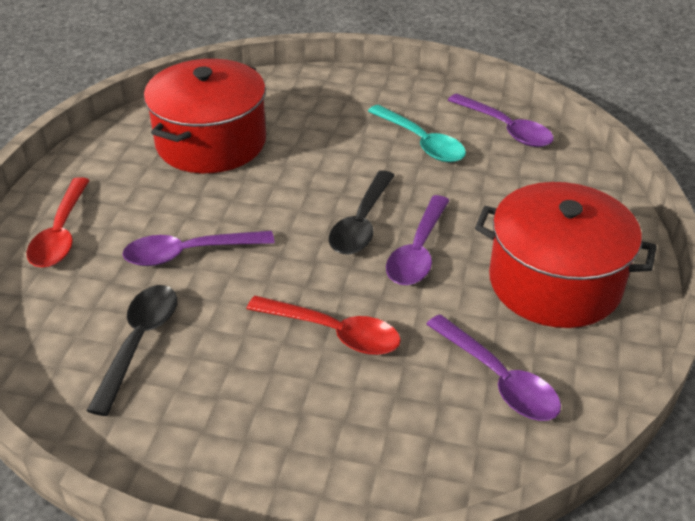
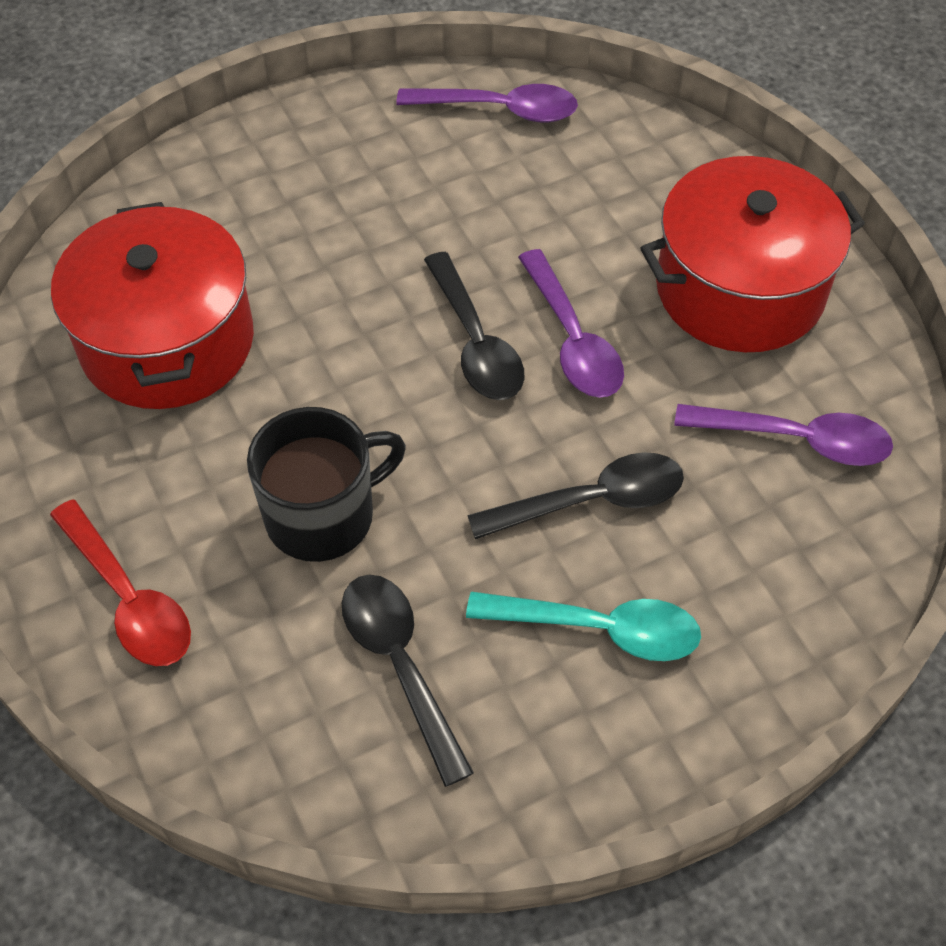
camera: 40 degrees left, 15 degrees up
purple spoon [122,231,274,266] -> black mug [247,407,406,562]
red spoon [247,296,401,355] -> black spoon [467,452,684,539]
turquoise spoon [368,105,466,162] -> turquoise spoon moved to [466,591,701,661]

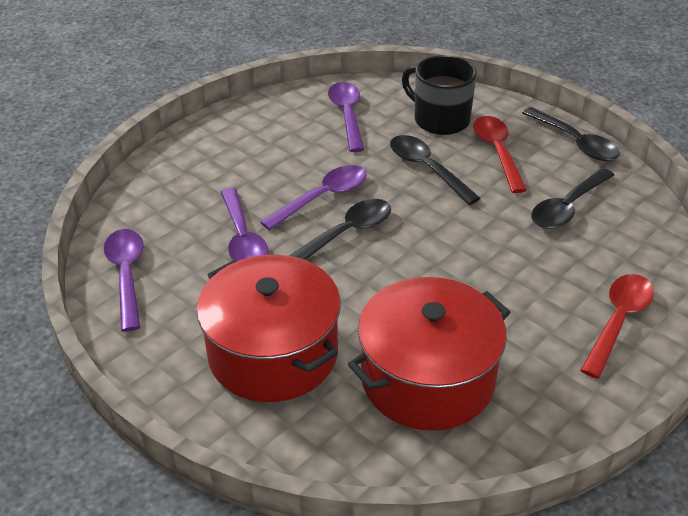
camera: 110 degrees left, 15 degrees down
black mug [247,407,406,562] -> black mug moved to [402,55,477,135]
turquoise spoon [466,591,701,661] -> red spoon [473,116,527,193]
red pot [641,156,865,352] -> red pot moved to [197,255,341,402]
none -> purple spoon [221,188,269,261]
none -> black spoon [522,107,620,161]

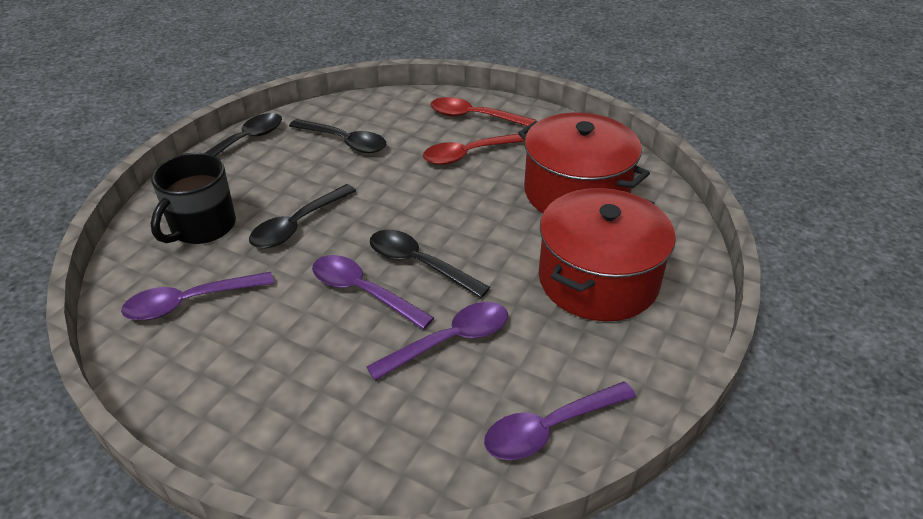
camera: 105 degrees left, 0 degrees up
red spoon [473,116,527,193] -> red spoon moved to [423,133,527,165]

